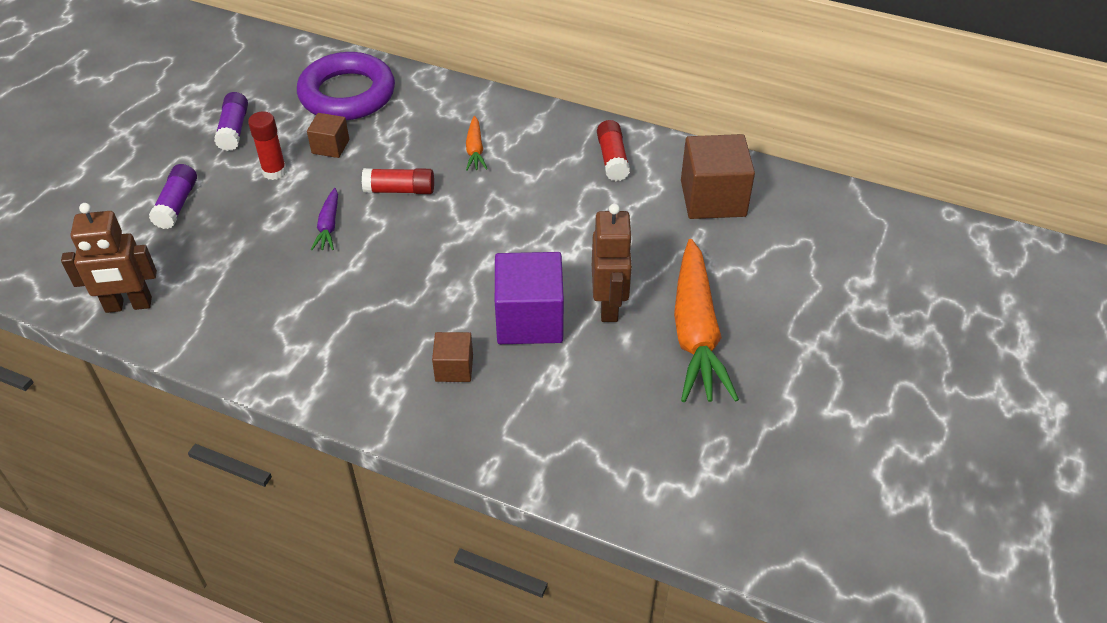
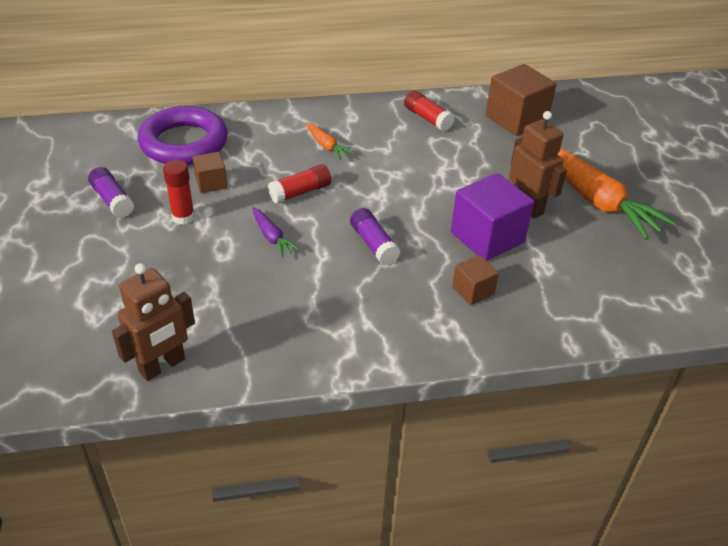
camera: 35 degrees left, 5 degrees down
purple glue stick [149,164,197,229] -> purple glue stick moved to [350,208,400,265]

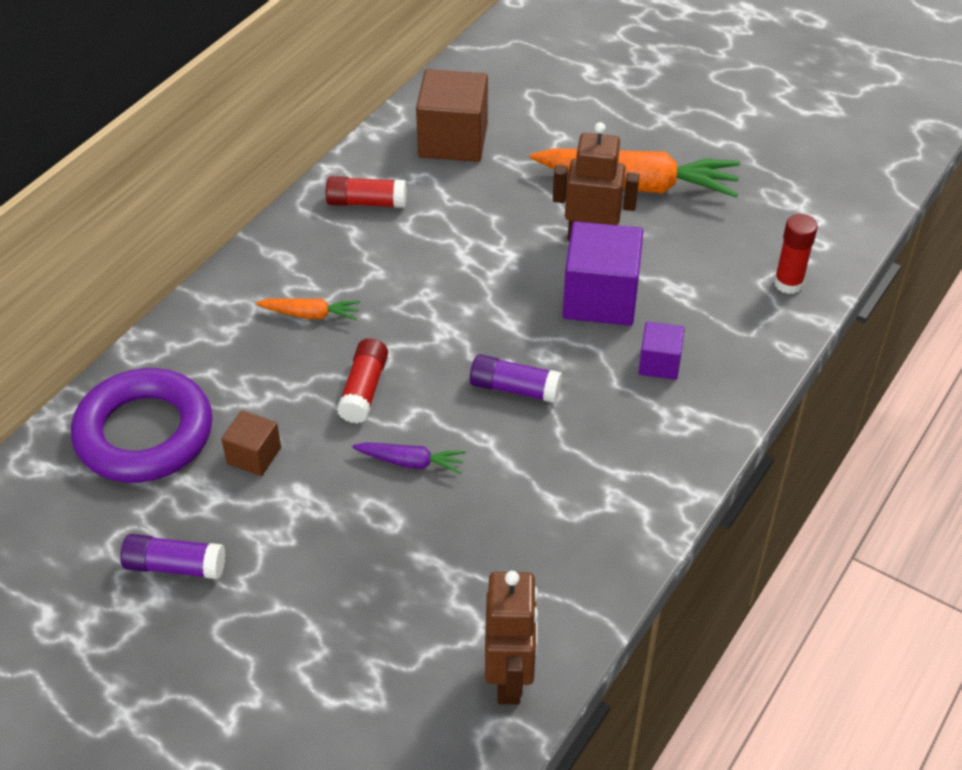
camera: 45 degrees left, 5 degrees up
red glue stick [163,160,195,225] -> red glue stick moved to [774,214,818,294]
brown cube [452,255,499,305] -> purple cube [639,322,685,380]

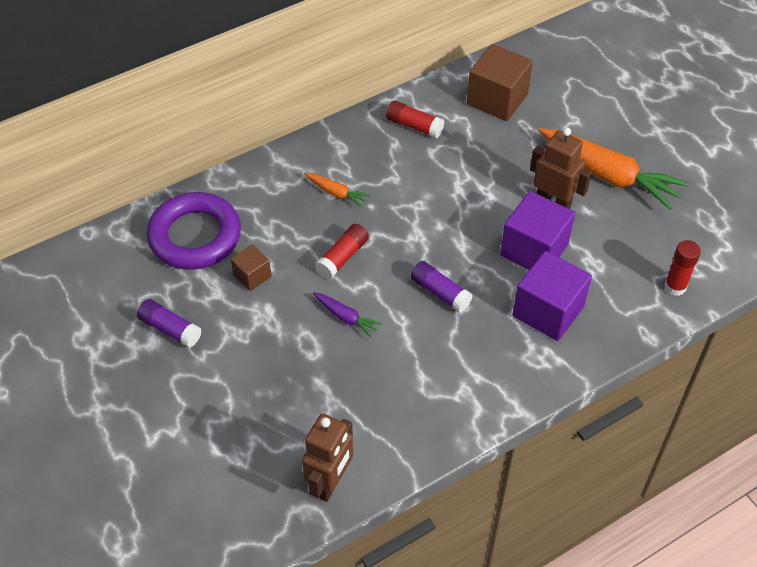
camera: 25 degrees right, 5 degrees up
purple cube [639,322,685,380] -> purple cube [512,251,592,341], size x1.88

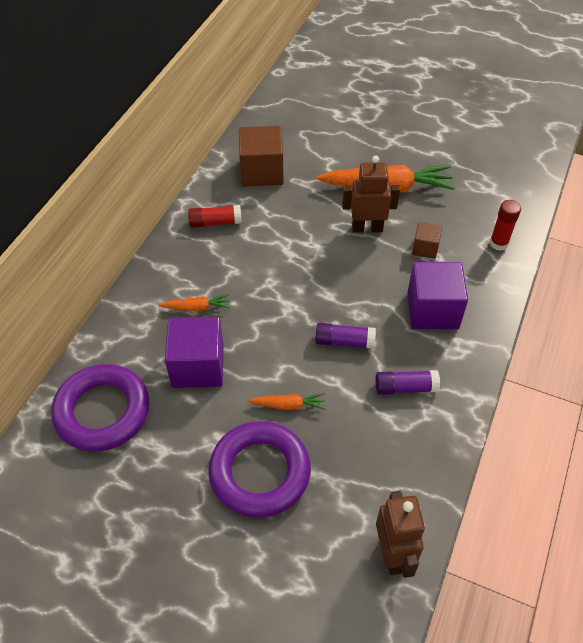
camera: 35 degrees left, 0 degrees up
purple glue stick [137,299,202,348] -> purple glue stick moved to [375,370,440,394]
brown cube [231,244,271,291] -> brown cube moved to [412,222,442,259]
purple carrot [313,292,382,338] -> orange carrot [248,393,326,410]
red glue stick [315,224,369,279] -> none
purple cube [500,191,575,270] -> purple cube moved to [165,317,224,388]
none -> purple ring [208,421,311,518]

